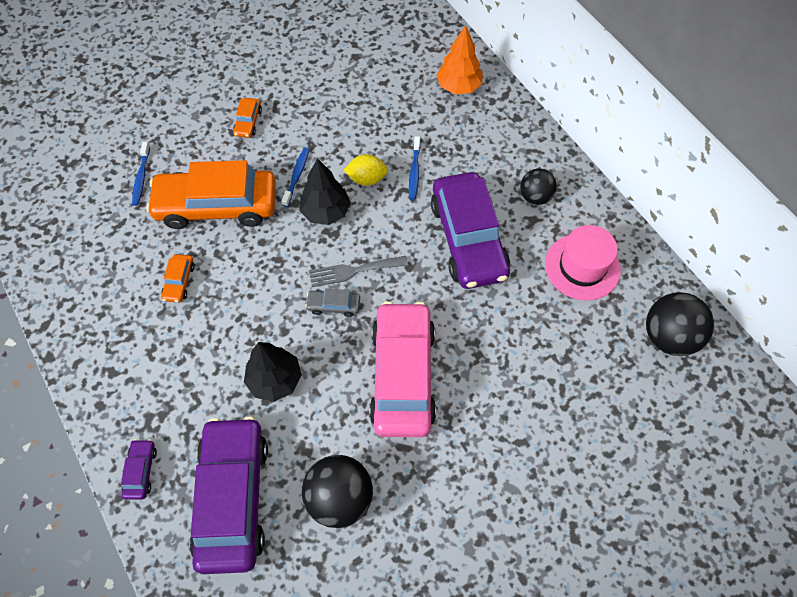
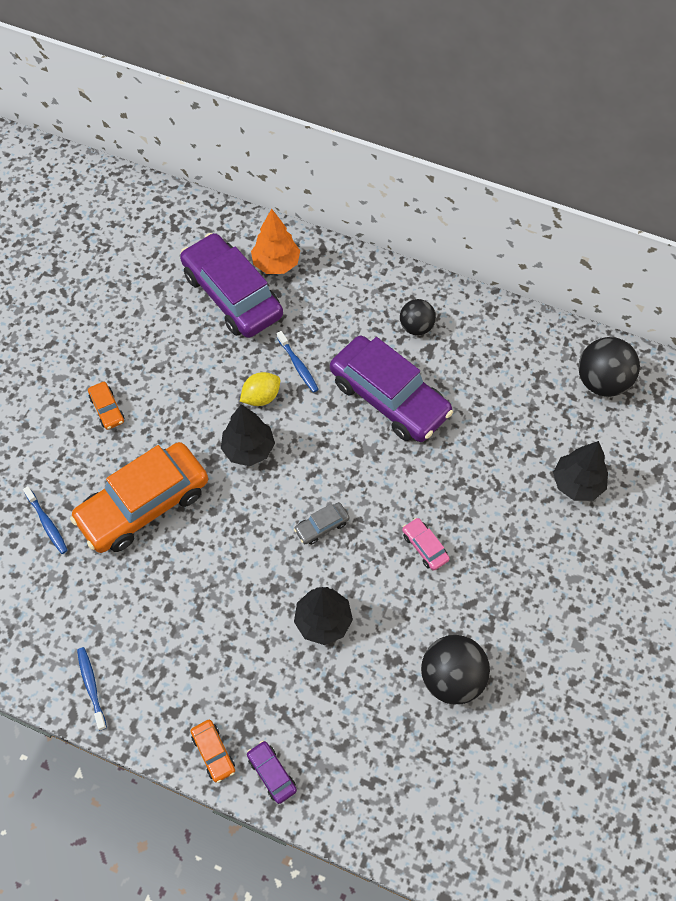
camera: 35 degrees left, 0 degrees up
orange car [161,254,195,303] -> orange car moved to [191,720,235,783]
purple car [190,416,268,574] -> purple car moved to [180,233,283,338]
blue toothbrush [282,147,310,207] -> blue toothbrush moved to [77,647,107,731]
grey fork [309,256,408,287] -> none
pink car [369,301,436,437] -> pink car [402,518,450,571], size x0.40
pink hat [545,225,621,301] -> none
none -> black tree [553,441,608,501]

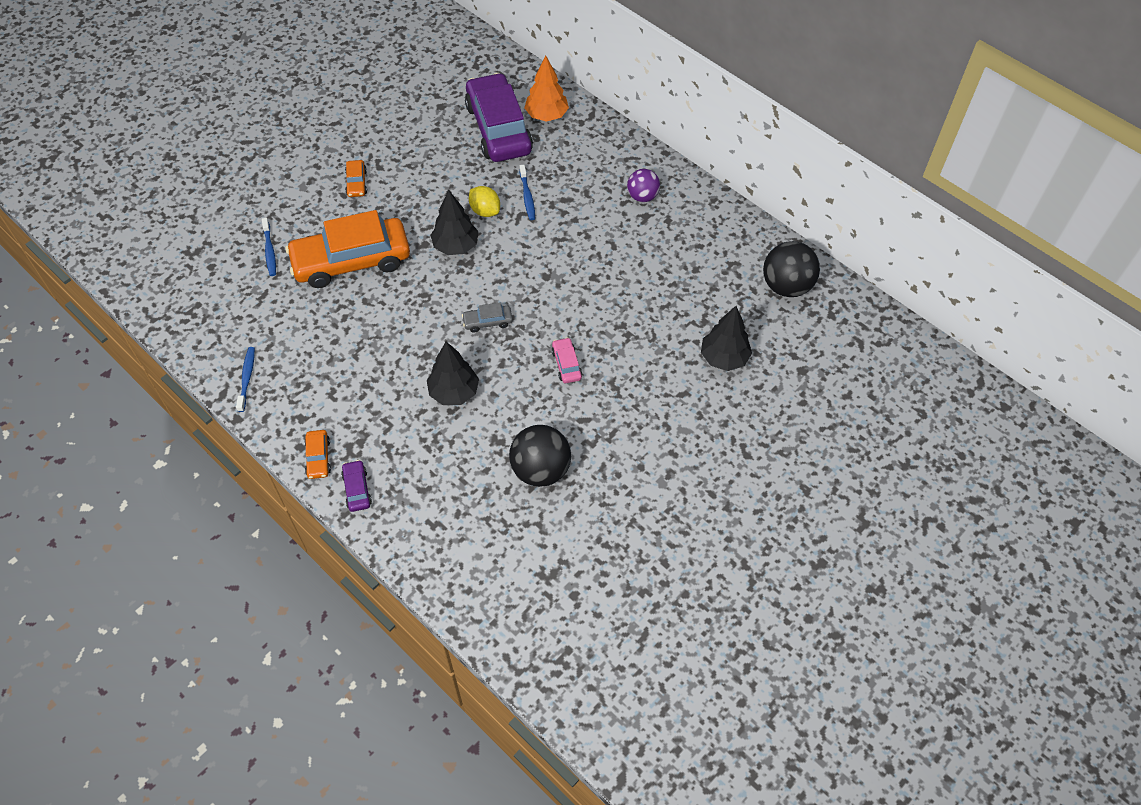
camera: 20 degrees right, 5 degrees down
yellow lemon [240,372,280,406] -> yellow lemon turned 60 degrees clockwise [469,186,500,217]
purple car [330,336,453,442] -> none
black ball [400,299,436,335] -> purple ball [627,169,660,202]

